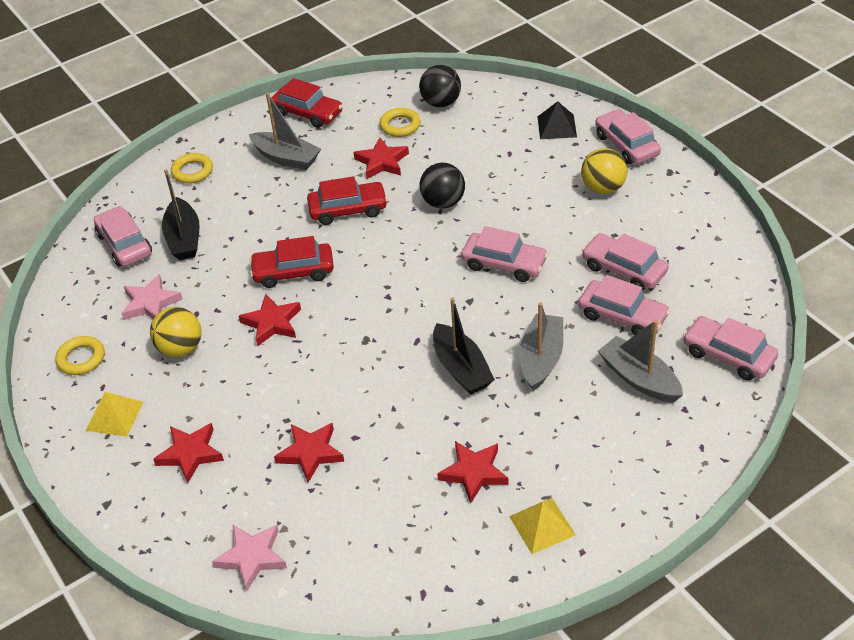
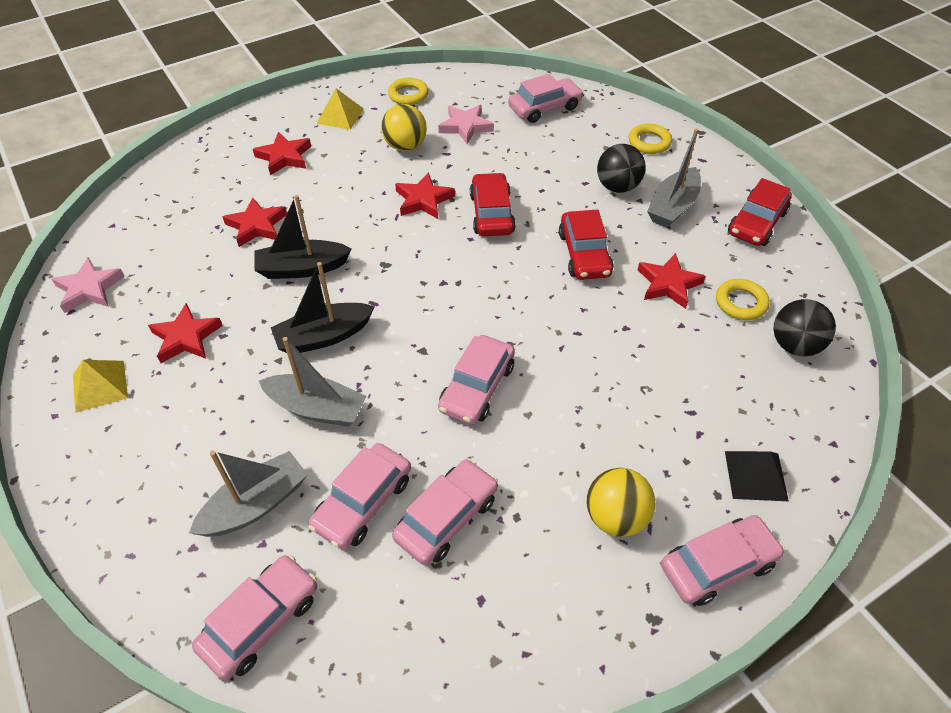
camera: 90 degrees right, 5 degrees up
black boat [162,169,200,260] -> black boat moved to [254,195,352,279]
pink star [212,525,287,591] -> pink star moved to [52,257,125,313]
black ball [420,163,465,209] -> black ball moved to [597,144,646,193]

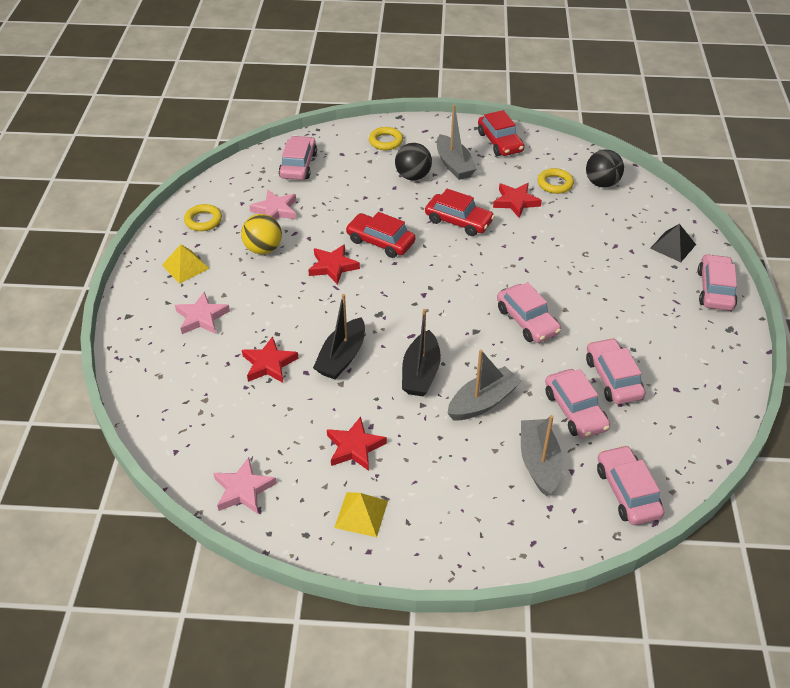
camera: 55 degrees left, 5 degrees down
red star [253,132,311,175] -> pink star [175,292,230,334]
yellow ball [586,468,655,537] -> none

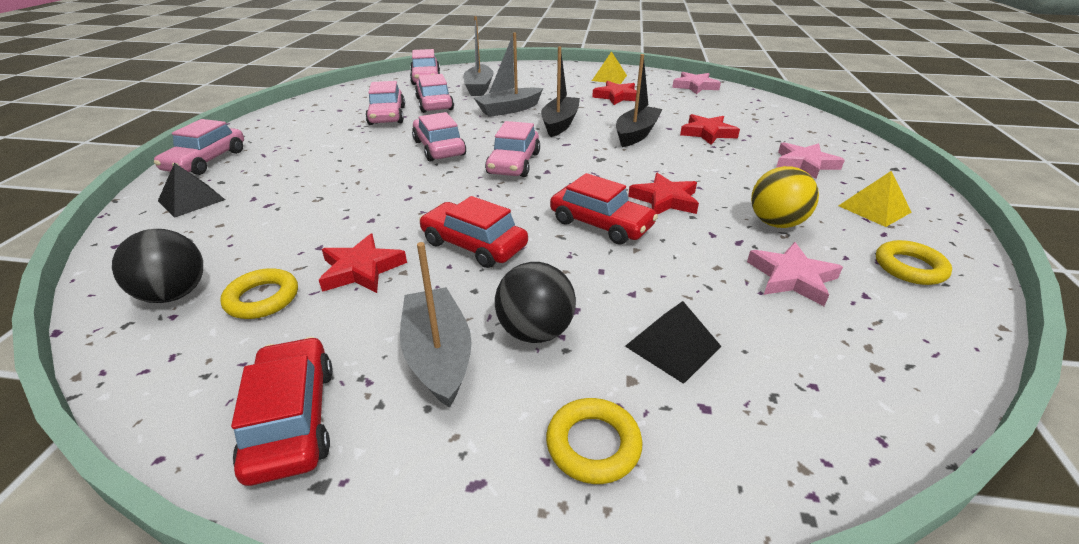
camera: 175 degrees left, 10 degrees down
pink car [279,136,317,180] -> pink car moved to [485,121,540,177]
none -> black pyramid [625,301,722,384]

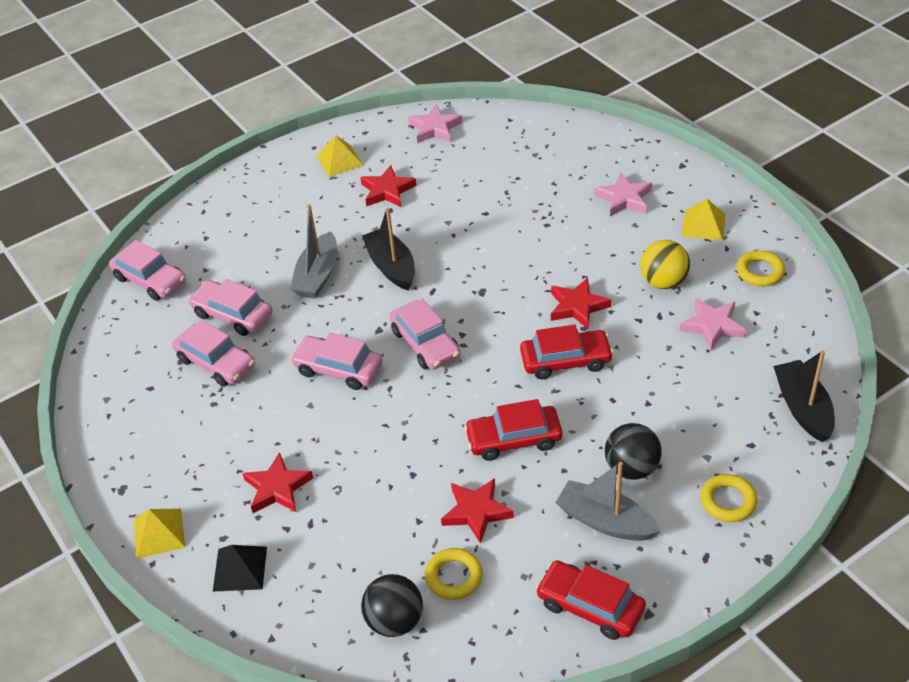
camera: 40 degrees left, 10 degrees up
pink car [154,119,244,175] -> yellow pyramid [133,509,185,559]
grey boat [463,16,494,96] -> none
black boat [616,54,663,147] -> black boat moved to [773,350,835,442]
black pyramid [625,301,722,384] -> none
red star [680,114,740,145] -> red star moved to [242,452,313,513]

